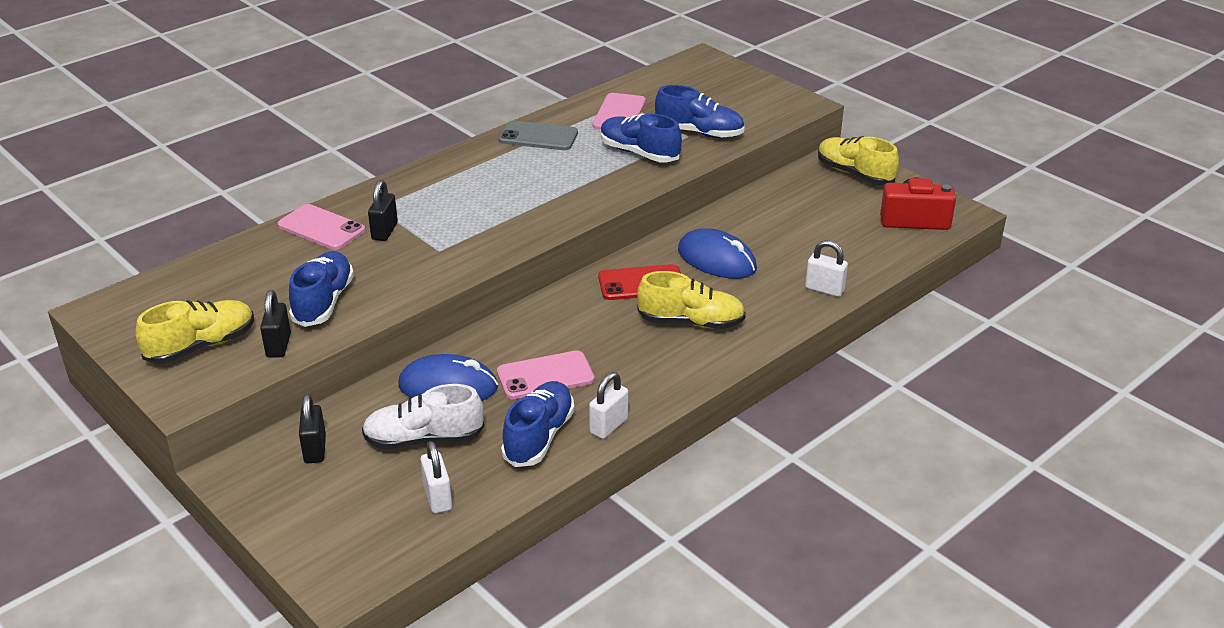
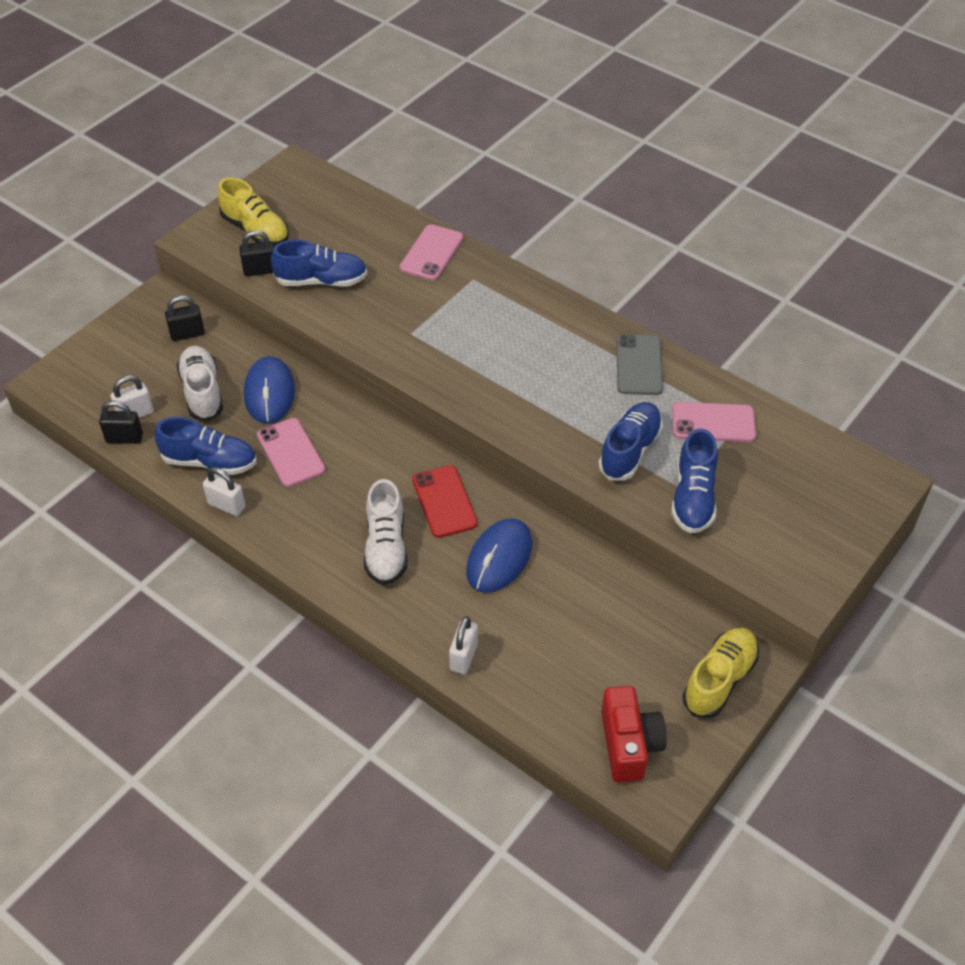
camera: 80 degrees right, 15 degrees up
black padlock [368,180,398,241] -> black padlock moved to [99,400,143,444]
yellow shoe [637,271,746,329] -> white shoe [364,479,407,585]

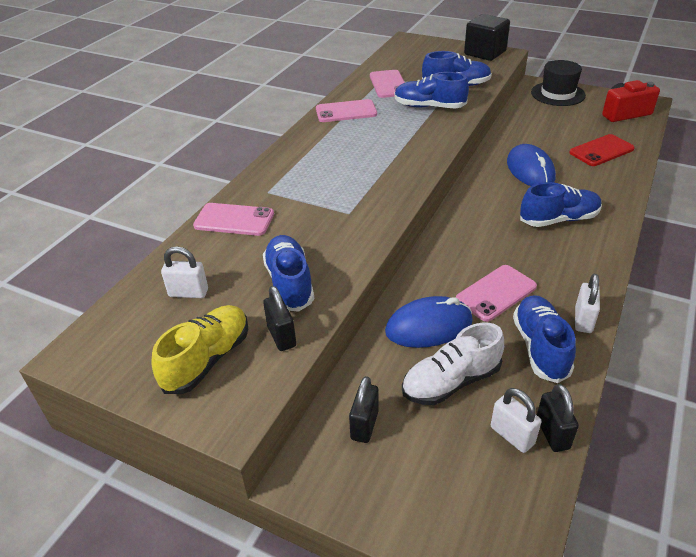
camera: 100 degrees left, 10 degrees down
black padlock [165,295,205,341] -> black padlock turned 45 degrees clockwise [349,376,379,443]
white shoe [364,479,407,585] -> blue shoe [520,182,602,227]
red phone [412,465,478,538] -> red phone moved to [569,134,635,166]
white padlock [449,616,478,674] -> white padlock moved to [161,246,208,298]
blue mouse [466,518,532,593] -> blue mouse turned 60 degrees clockwise [507,144,556,186]
grey phone [616,334,663,395] -> pink phone [316,99,377,122]
yellow shoe [683,627,759,718] -> black hat [531,60,586,106]
none -> black cube [464,14,510,61]

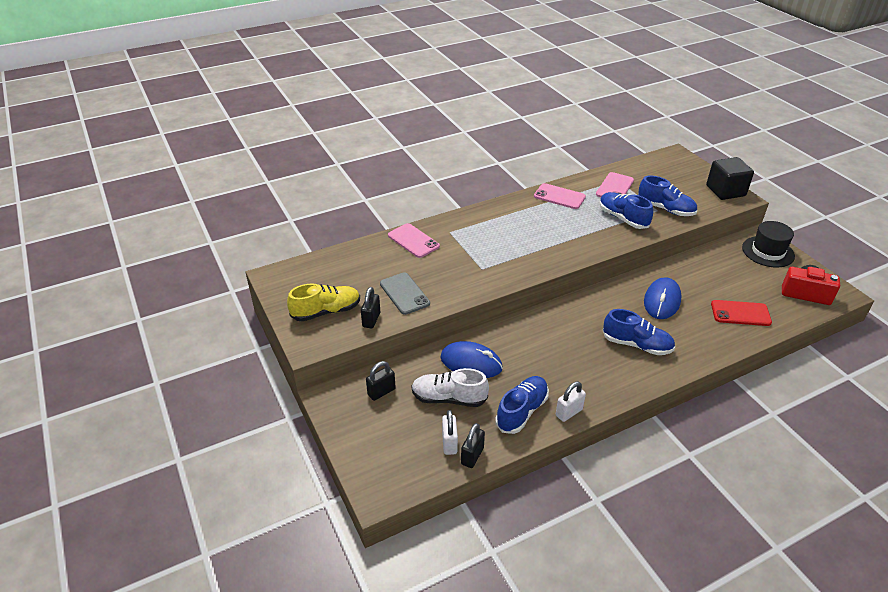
camera: 35 degrees right, 0 degrees up
white padlock [161,246,208,298] -> none
blue shoe [263,235,314,312] -> grey phone [380,273,430,315]
pink phone [456,265,537,322] -> none

